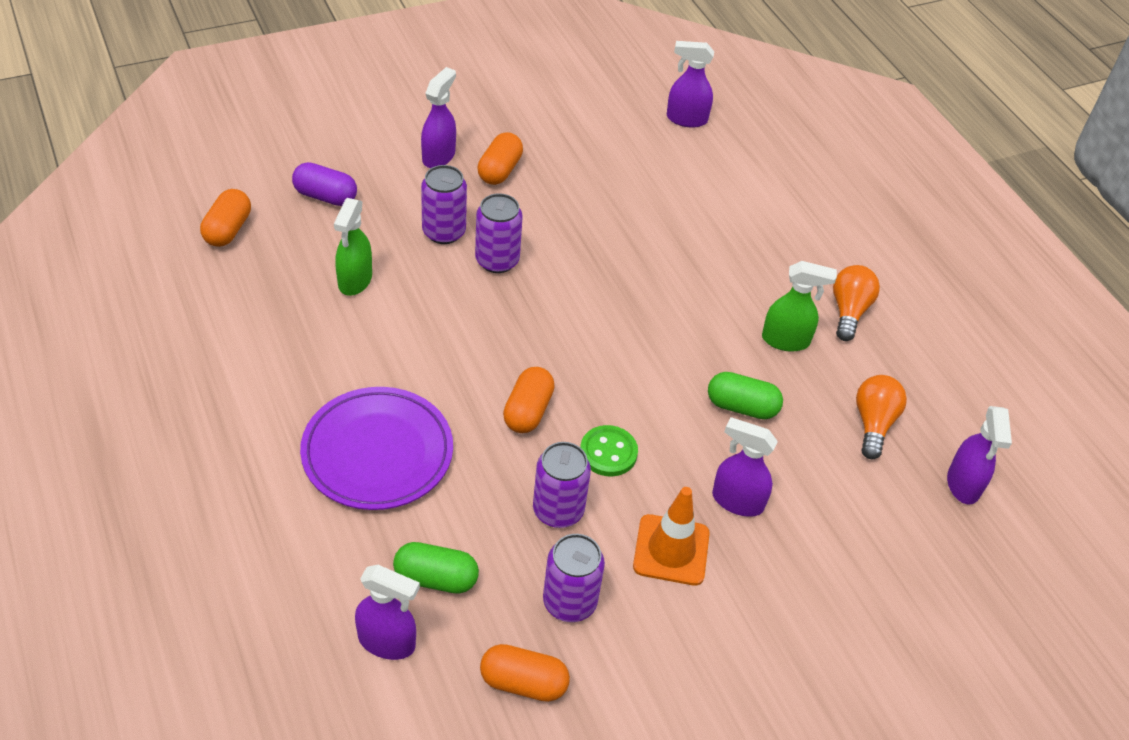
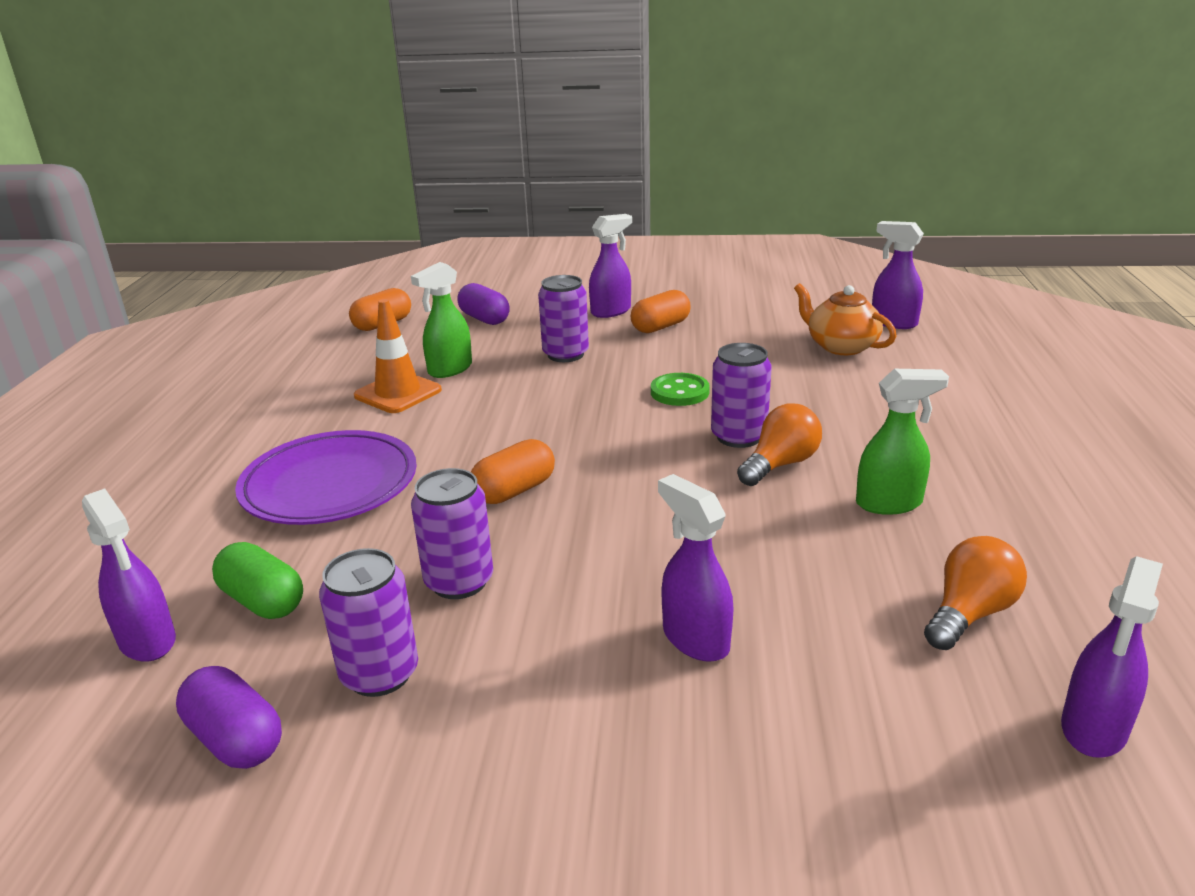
camera: 35 degrees right, 20 degrees down
purple can [475,193,523,273] -> purple can moved to [711,343,772,448]
orange capsule [480,644,570,702] -> purple capsule [176,666,282,769]
green button [580,425,638,476] -> green button moved to [651,373,710,406]
orange traffic cone [633,487,710,586] -> orange traffic cone moved to [354,299,442,413]
green capsule [708,372,783,419] -> none
green spray bottle [762,261,837,351] -> green spray bottle turned 45 degrees counterclockwise [856,369,949,515]
orange light bulb [833,265,880,341] -> orange light bulb moved to [737,403,822,486]
none -> orange teapot [794,283,897,355]

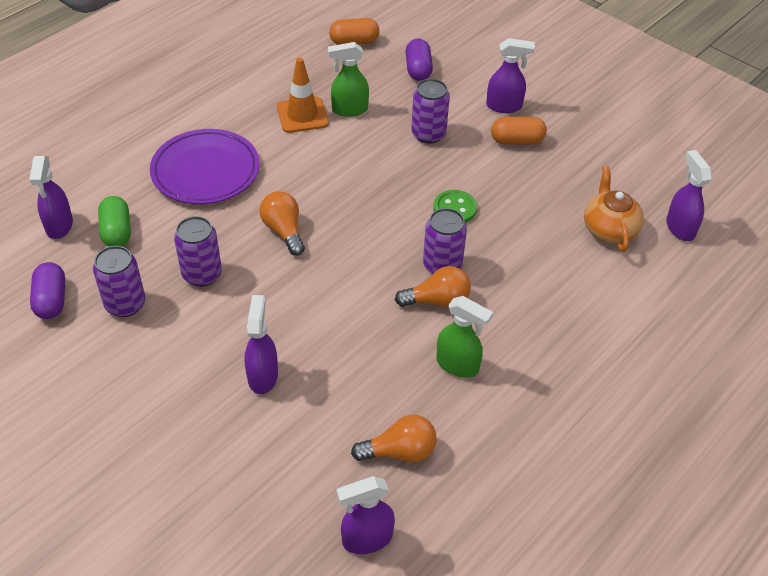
camera: 35 degrees right, 20 degrees up
orange capsule [471,439,555,504] -> orange light bulb [260,191,305,256]

